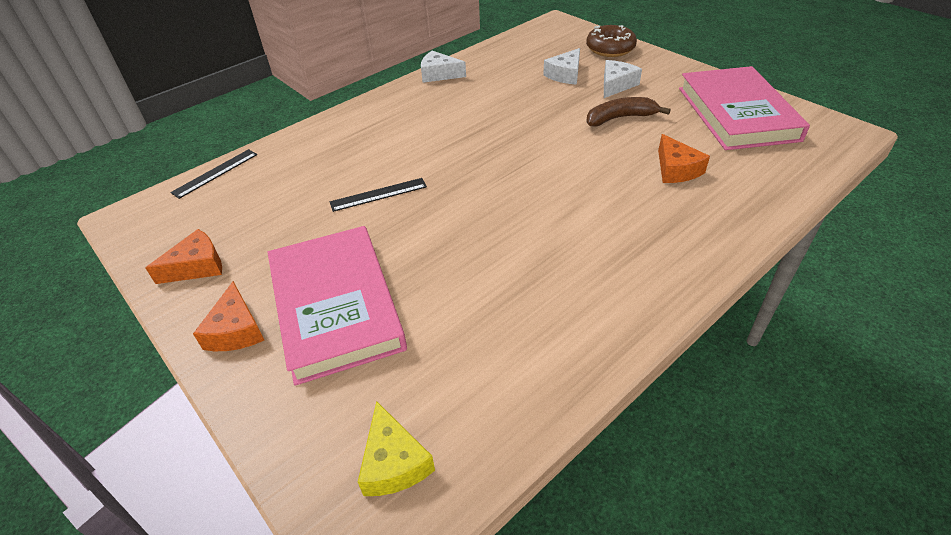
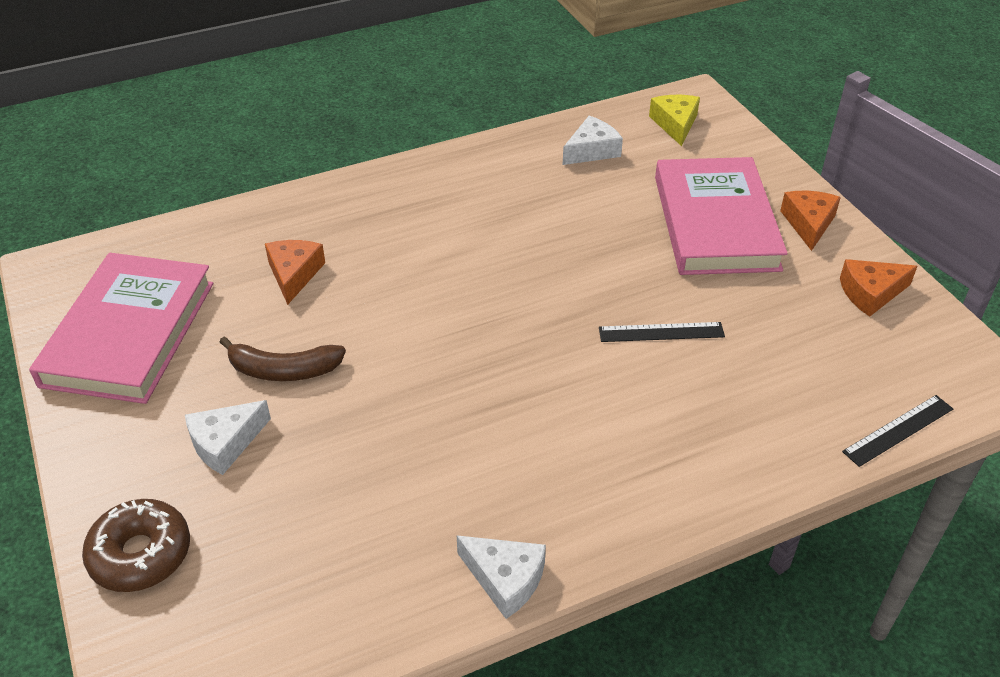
camera: 165 degrees left, 0 degrees up
white cheese [543,48,580,85] -> white cheese moved to [563,116,623,165]

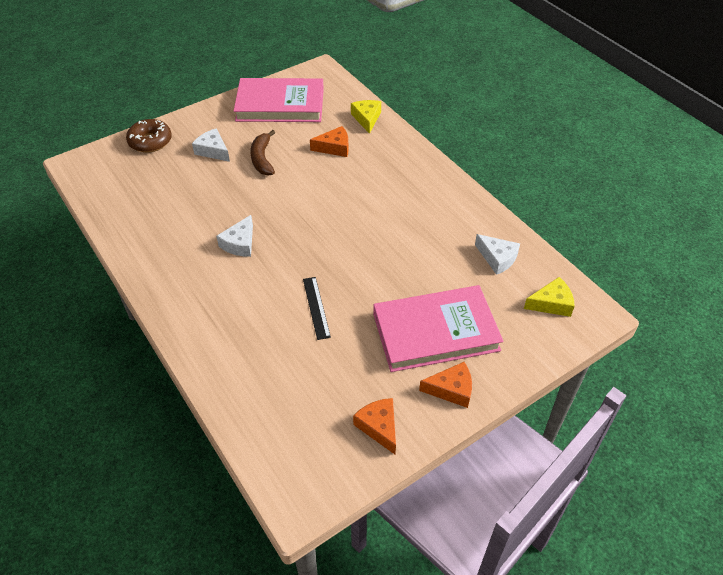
camera: 80 degrees right, 5 degrees up
white cheese [457,535,546,619] -> white cheese moved to [216,215,253,257]
black ruler [842,395,953,467] -> none
none -> yellow cheese [351,100,381,134]

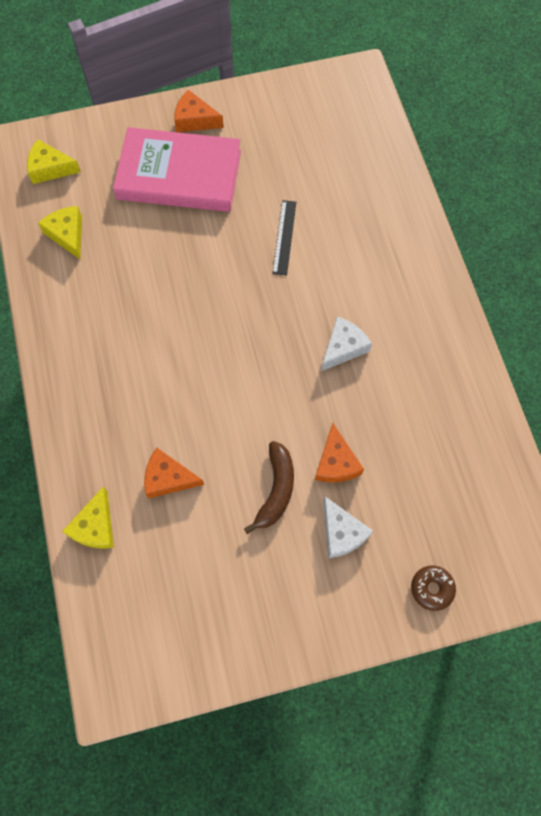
camera: 160 degrees left, 20 degrees up
brown donut [126,119,172,153] -> brown donut [411,566,456,611], size x0.63
pink book [234,78,324,122] -> none
orange cheese [353,398,396,454] -> orange cheese moved to [315,423,364,483]
white cheese [475,234,520,275] -> yellow cheese [38,206,82,259]

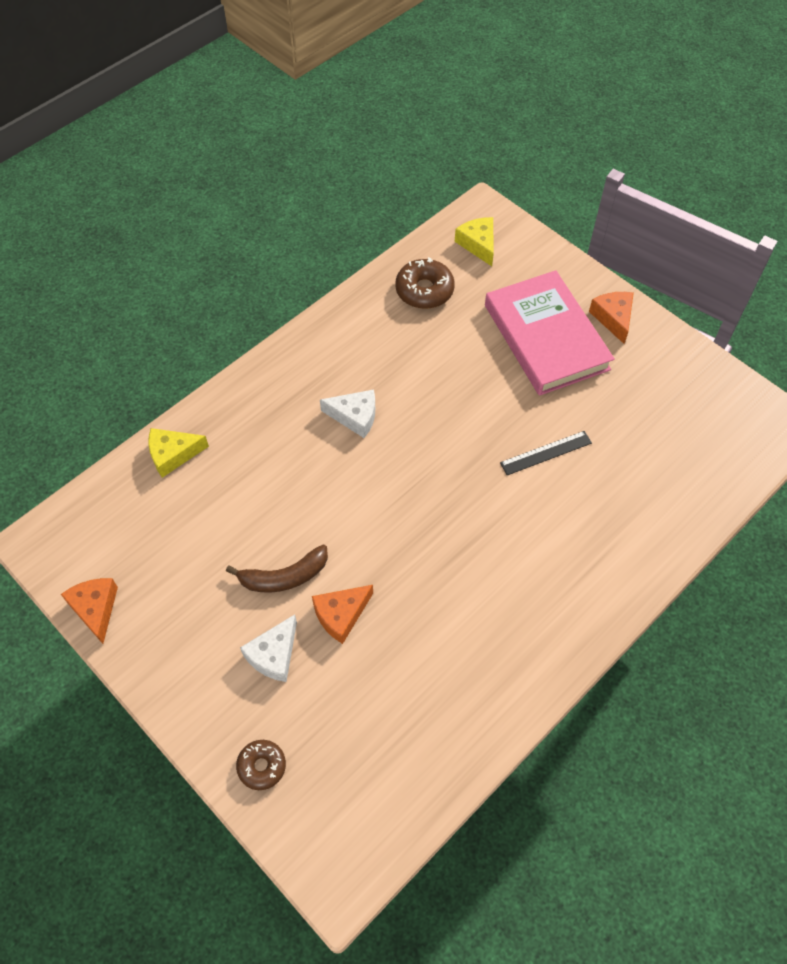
camera: 60 degrees right, 10 degrees down
yellow cheese [38,206,82,259] -> brown donut [395,257,455,309]
orange cheese [144,448,204,499] -> orange cheese moved to [61,578,118,644]
white cheese [321,317,372,371] -> white cheese moved to [320,390,375,438]

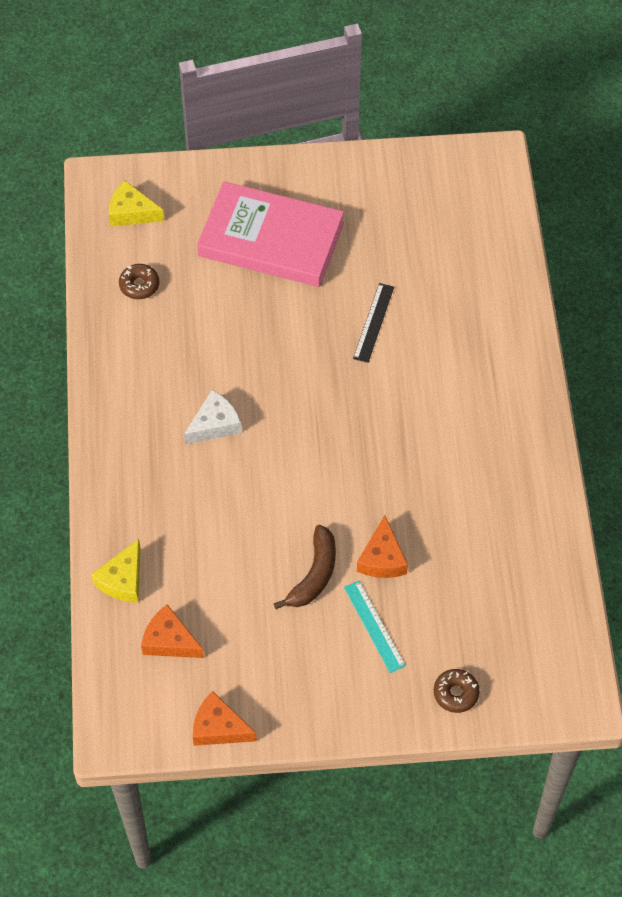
camera: 50 degrees left, 0 degrees up
white cheese [240,615,297,682] -> turquoise ruler [344,581,406,673]
brown donut [395,257,455,309] -> brown donut [119,264,159,299], size x0.63
orange cheese [589,292,634,344] -> orange cheese moved to [141,604,204,658]

